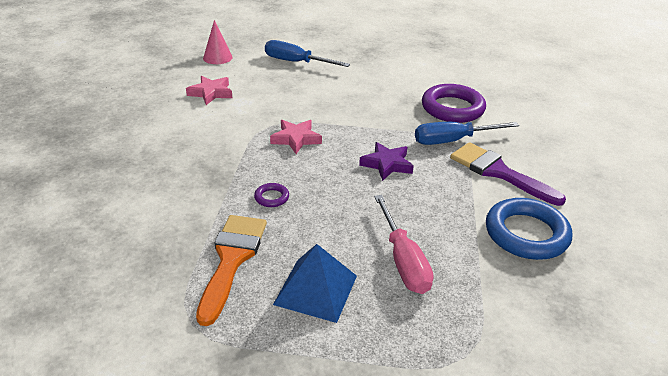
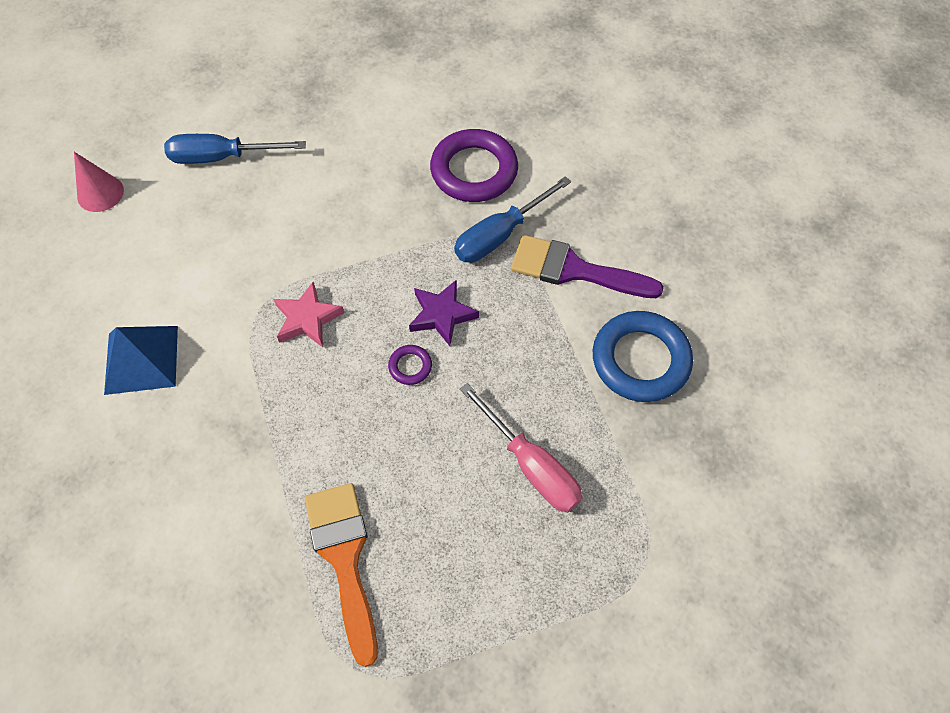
camera: 25 degrees left, 25 degrees up
pink star [186,76,232,105] -> none
purple ring [254,183,289,207] -> purple ring moved to [388,345,432,385]
blue pyramid [273,244,357,323] -> blue pyramid moved to [104,326,178,395]

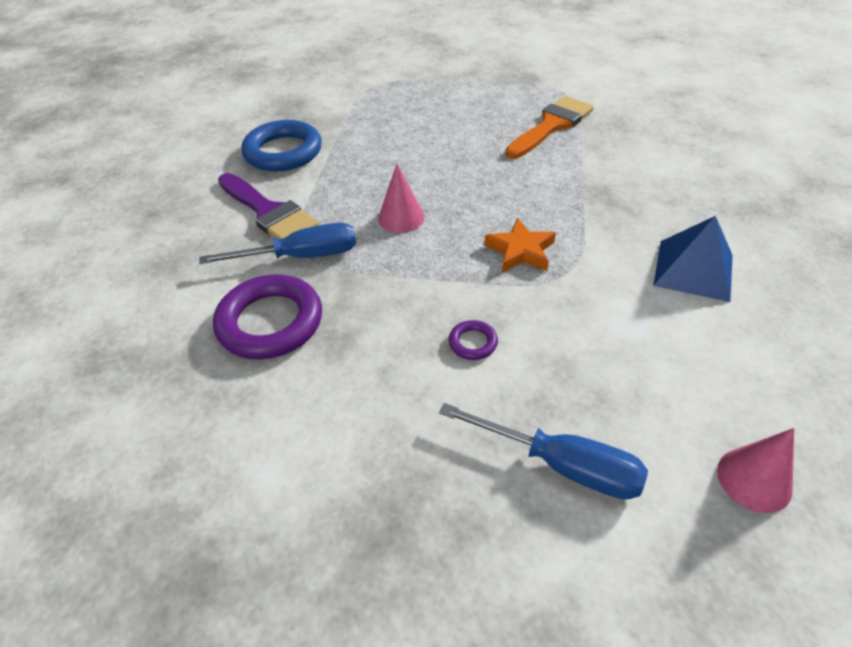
camera: 150 degrees left, 15 degrees down
pink star [273,282,344,347] -> orange star [485,218,556,273]
orange brush [305,483,378,667] -> orange brush turned 150 degrees counterclockwise [505,96,594,159]
purple ring [388,345,432,385] -> purple ring moved to [449,320,498,360]
purple star [409,279,479,346] -> pink cone [378,164,424,233]
pink screwdriver [460,383,582,512] -> none

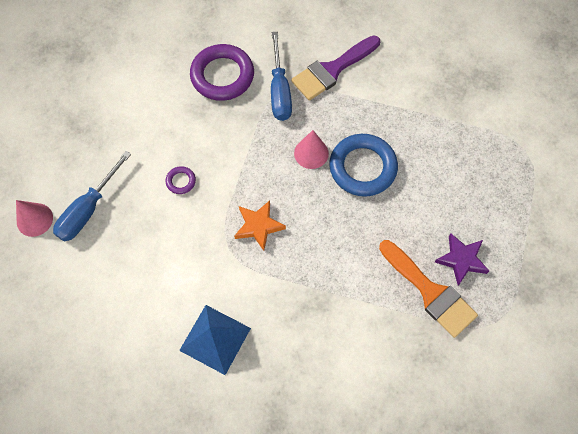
camera: 95 degrees right, 20 degrees up
blue ring [241,120,322,171] -> blue ring moved to [329,134,398,197]
pink cone [717,428,794,513] -> pink cone moved to [16,200,53,237]
none -> purple star [435,233,489,285]

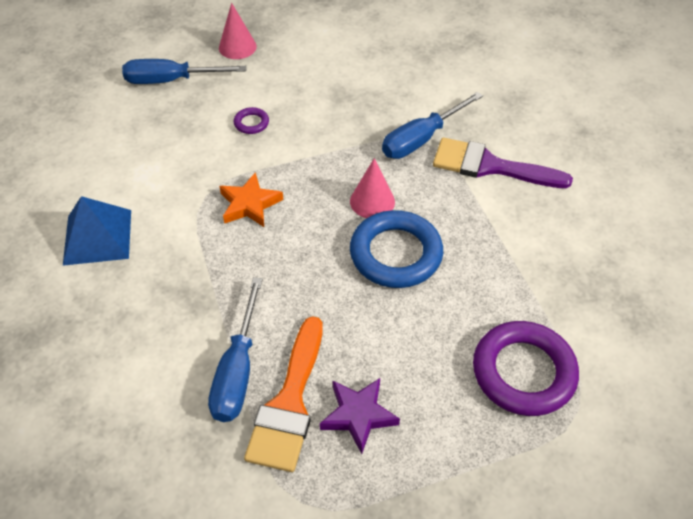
camera: 55 degrees right, 15 degrees down
pink cone [16,200,53,237] -> pink cone moved to [219,3,257,59]
purple ring [190,44,254,101] -> purple ring moved to [473,321,579,416]
none -> blue screwdriver [208,277,263,422]

